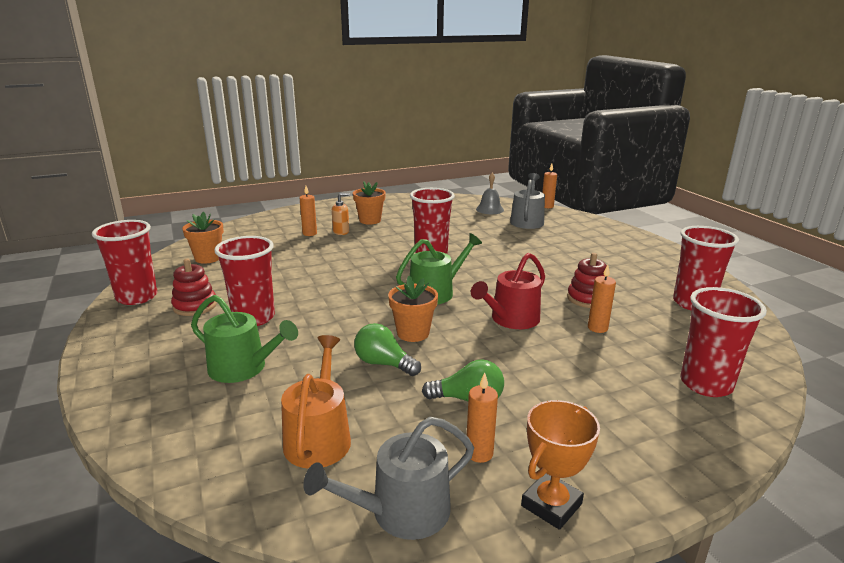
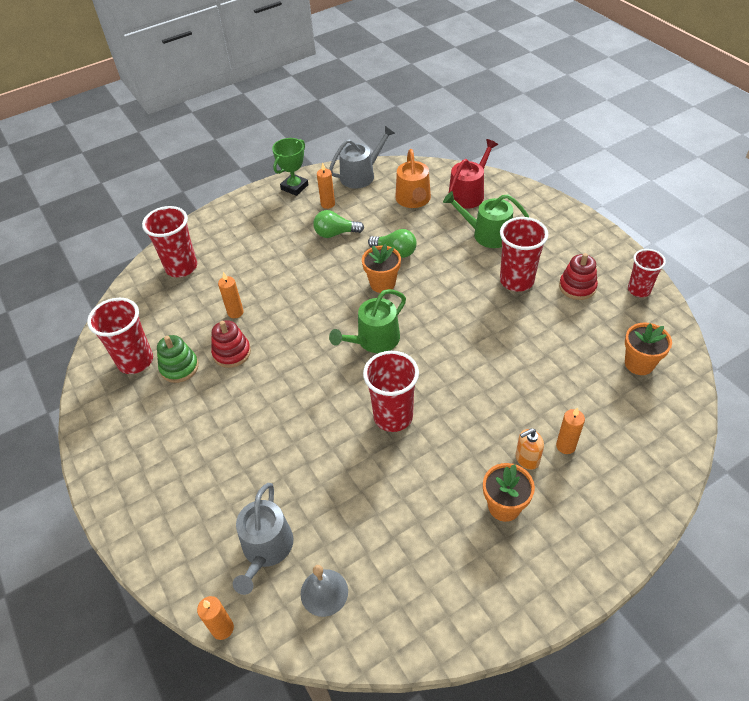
camera: 175 degrees right, 25 degrees up
red cup [92,220,158,305] -> red cup [628,249,666,297], size x0.65
red watering can [471,253,545,329] -> red watering can moved to [449,139,498,209]
orange trophy [521,400,600,530] -> green trophy [272,138,309,196]
none -> green stacking toy [157,335,199,383]

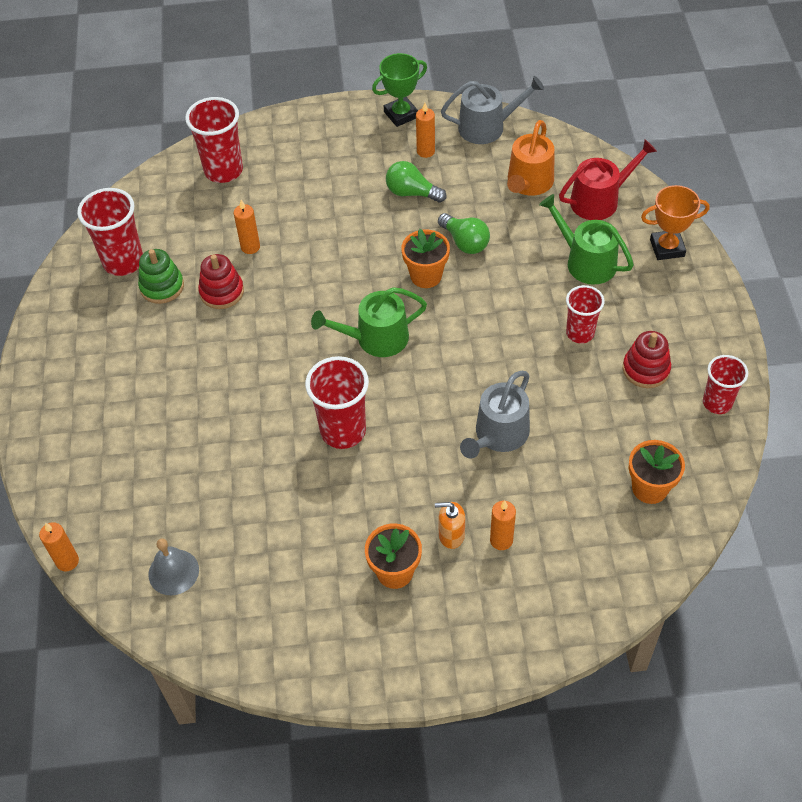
camera: 25 degrees right, 5 degrees up
grey watering can [233,483,294,595] -> grey watering can moved to [460,371,530,458]
red cup [500,217,548,292] -> red cup [566,285,604,344], size x0.65
none -> orange trophy [641,185,710,260]

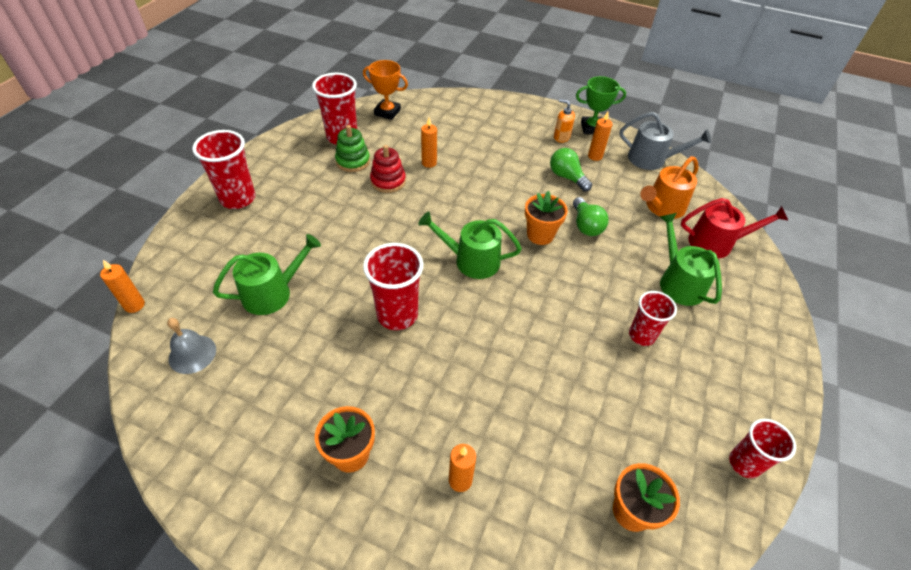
camera: 25 degrees right, 5 degrees down
red cup [185,97,243,183] -> red cup moved to [192,130,255,209]
orange soap dispenser [435,502,465,549] -> orange soap dispenser moved to [554,99,575,143]
grey watering can [460,371,530,458] -> none
red stacking toy [623,331,671,388] -> none
orange trophy [641,185,710,260] -> orange trophy moved to [363,60,408,120]
none -> green watering can [213,234,321,315]

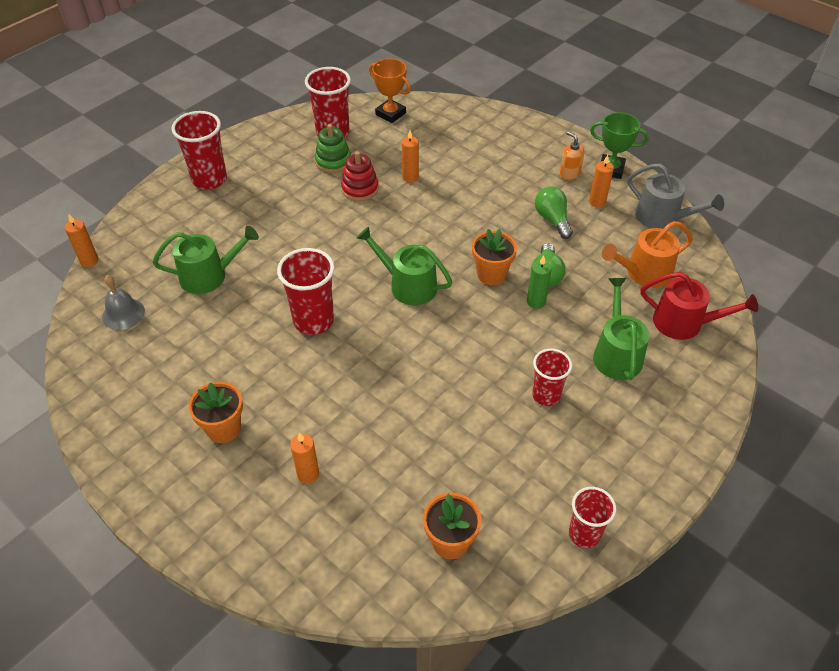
camera: 20 degrees right, 0 degrees up
none -> green candle [527,255,552,309]

